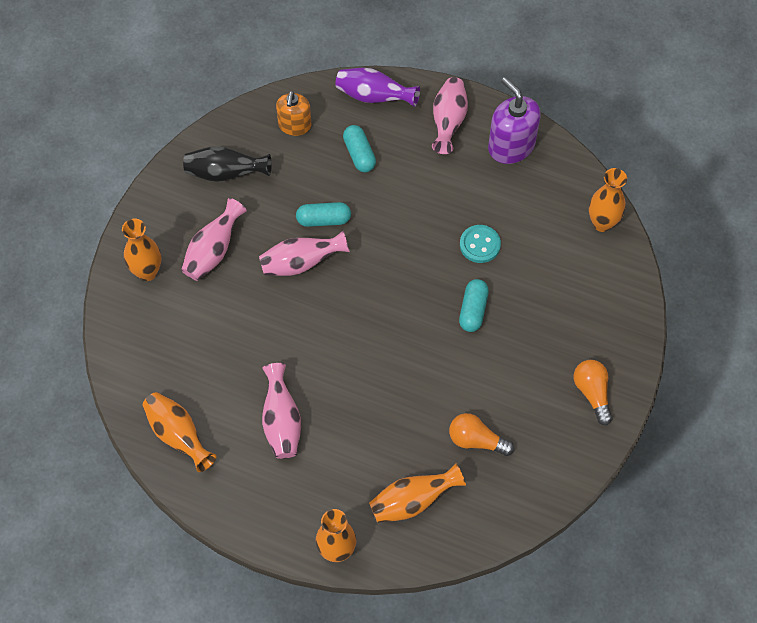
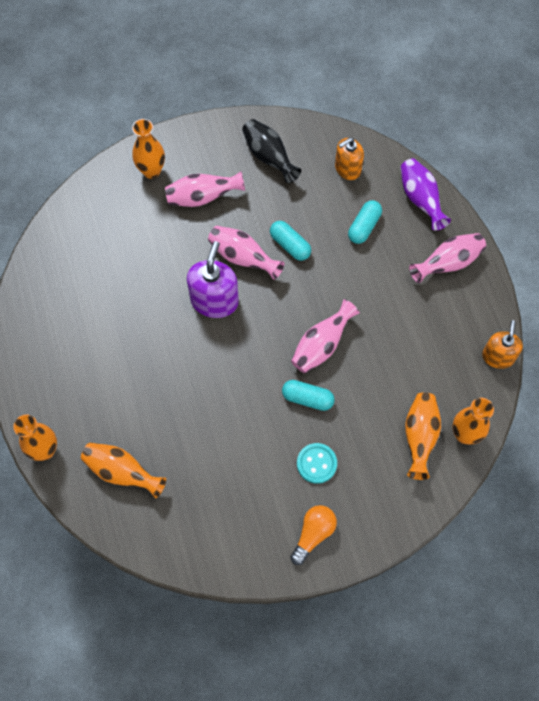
camera: 50 degrees right, 5 degrees up
orange vase [142,392,216,472] -> orange vase moved to [405,392,441,480]
pink vase [262,363,301,459] -> pink vase moved to [291,299,360,374]
orange light bulb [449,413,514,456] -> none
turquoise capsule [459,279,489,332] -> turquoise capsule turned 45 degrees clockwise [282,380,335,411]
turquoise button [460,225,501,263] -> turquoise button moved to [297,443,337,484]
purple soap dispenser [488,77,541,164] -> purple soap dispenser moved to [187,241,239,318]
none -> orange soap dispenser [482,320,523,369]

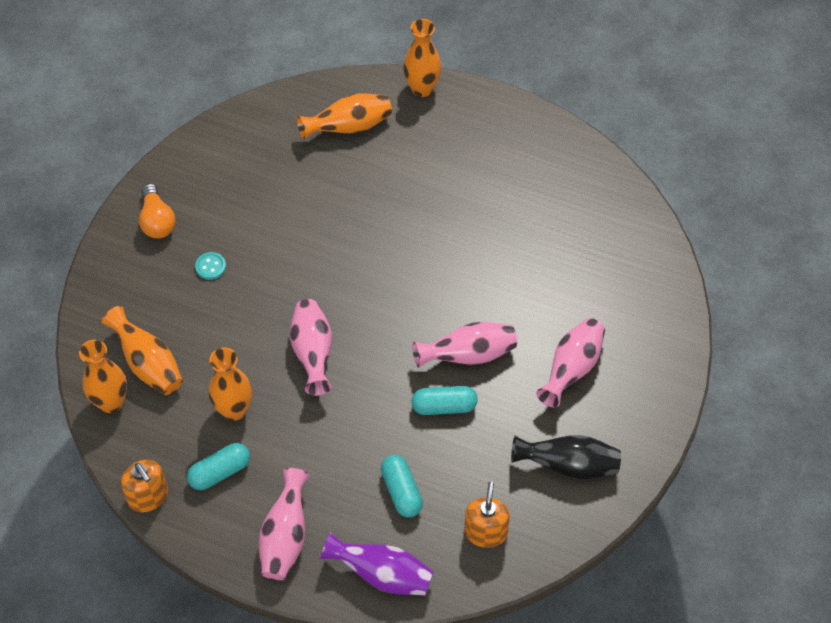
camera: 130 degrees right, 10 degrees down
orange vase [132,119,165,179] -> orange vase moved to [209,347,252,421]
purple soap dispenser [187,241,239,318] -> none
turquoise capsule [282,380,335,411] -> turquoise capsule moved to [187,443,250,490]
turquoise button [297,443,337,484] -> turquoise button [195,252,226,280], size x0.66

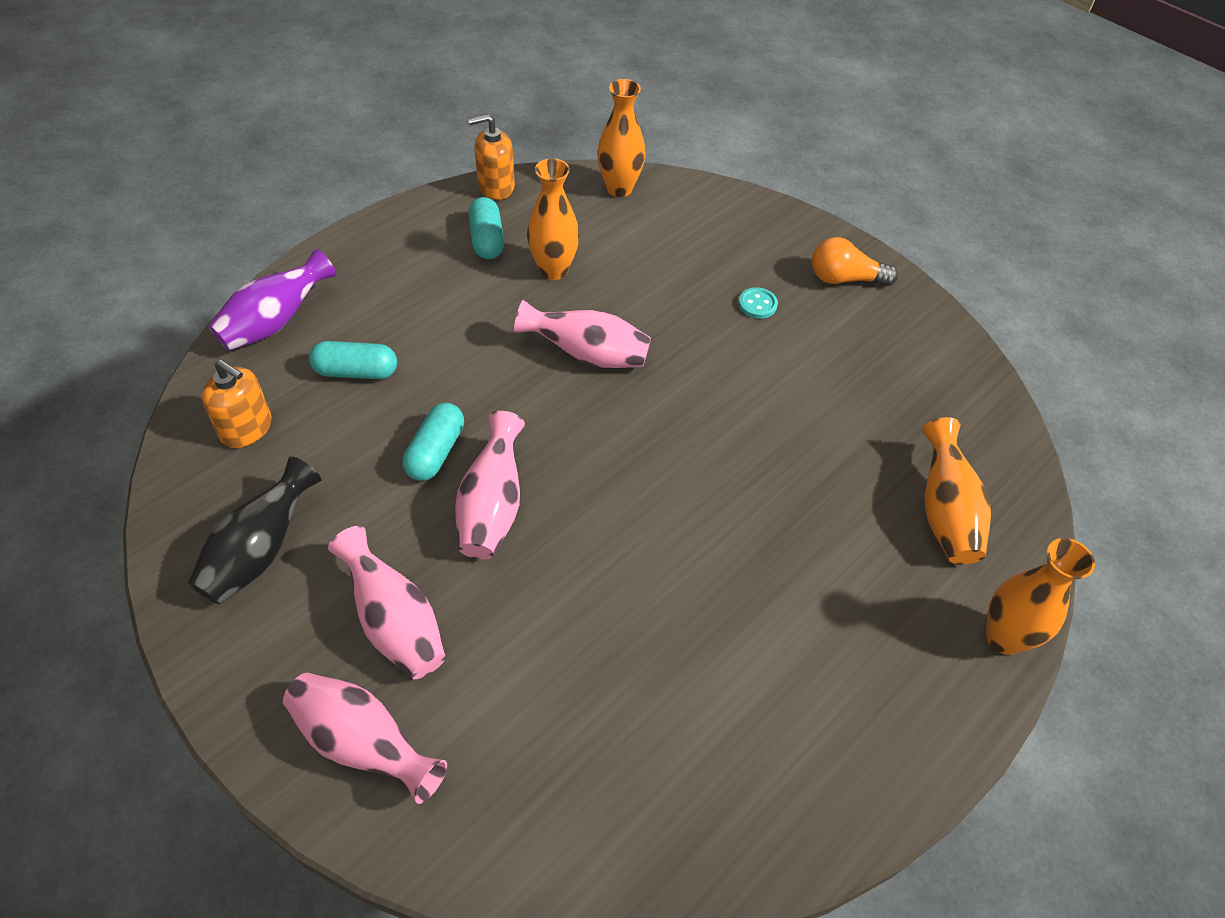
camera: 110 degrees right, 5 degrees down
orange vase [102,306,183,395] -> none
pink vase [259,468,310,580] -> pink vase moved to [283,673,447,804]

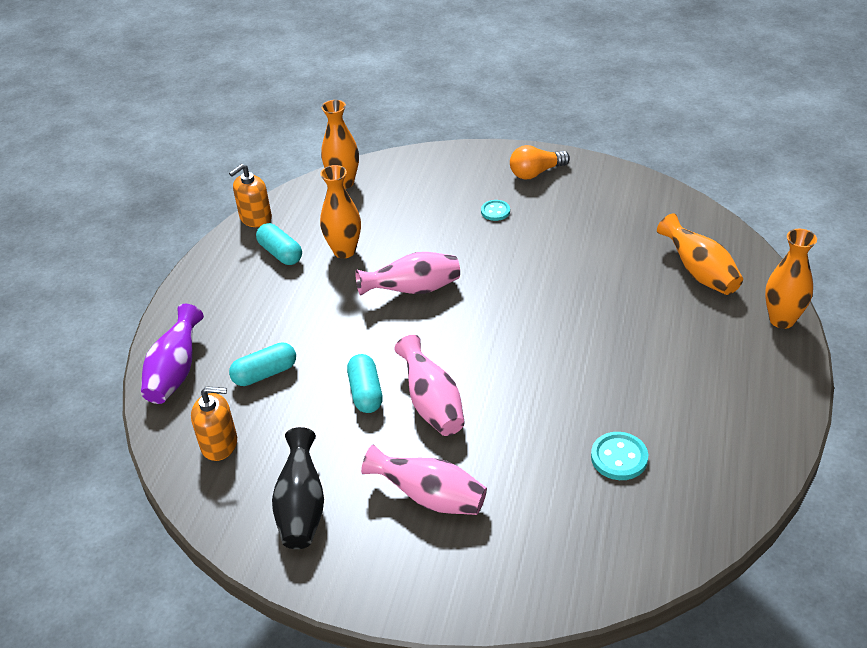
camera: 25 degrees left, 10 degrees down
pink vase [283,673,447,804] -> none
none -> turquoise button [591,432,648,480]

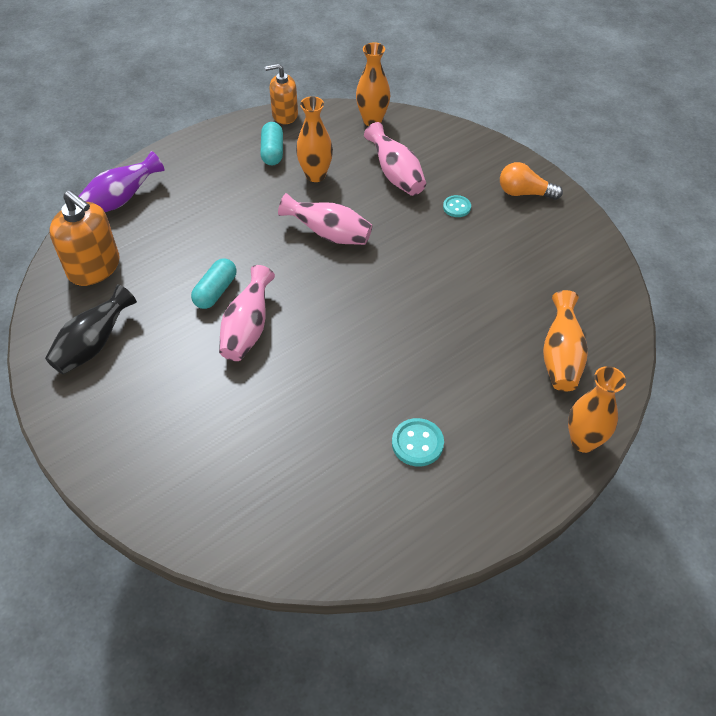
camera: 35 degrees right, 10 degrees up
orange soap dispenser [191,386,237,461] -> orange soap dispenser [49,190,120,286], size x1.51
turquoise capsule [229,342,296,386] -> none
pink vase [361,444,487,515] -> pink vase moved to [364,122,426,196]
turquoise button [591,432,648,480] -> turquoise button moved to [392,418,444,467]

